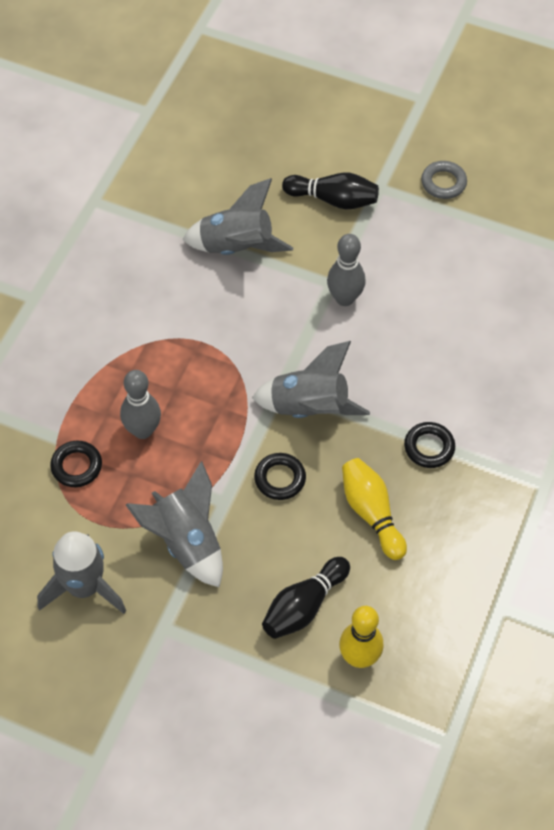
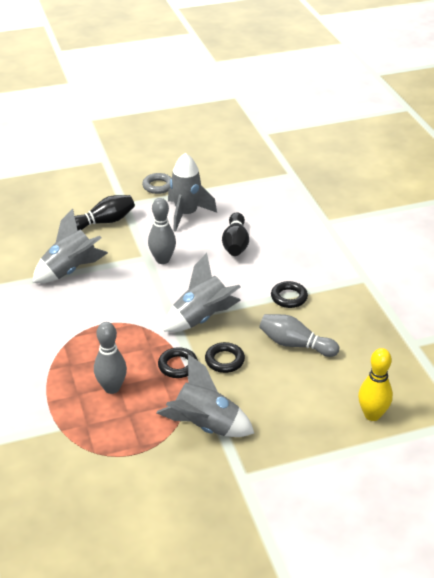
camera: 40 degrees left, 20 degrees down
grey rocket [37,531,126,614] -> grey rocket moved to [168,153,217,232]
black ring [50,441,102,487] -> black ring moved to [158,347,198,378]
black bowling pin [262,557,350,639] -> black bowling pin moved to [222,212,249,256]
yellow bowling pin [342,458,407,560] -> grey bowling pin [259,314,339,357]

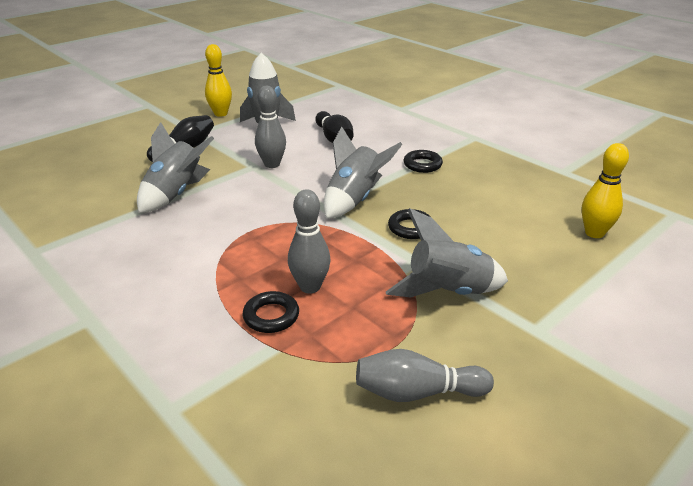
camera: 25 degrees left, 5 degrees down
grey ring [142,173,172,194] -> yellow bowling pin [205,44,232,117]
black ring [158,347,198,378] -> black ring moved to [243,291,299,333]
grey bowling pin [259,314,339,357] -> grey bowling pin moved to [356,349,494,402]

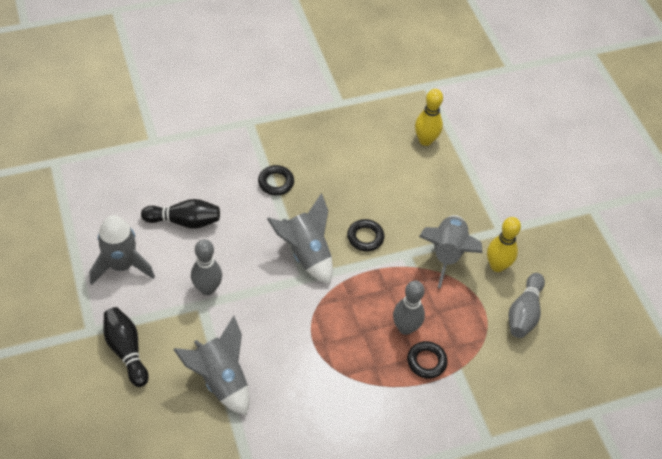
camera: 70 degrees left, 20 degrees up
yellow bowling pin [205,44,232,117] -> yellow bowling pin moved to [487,217,521,272]

